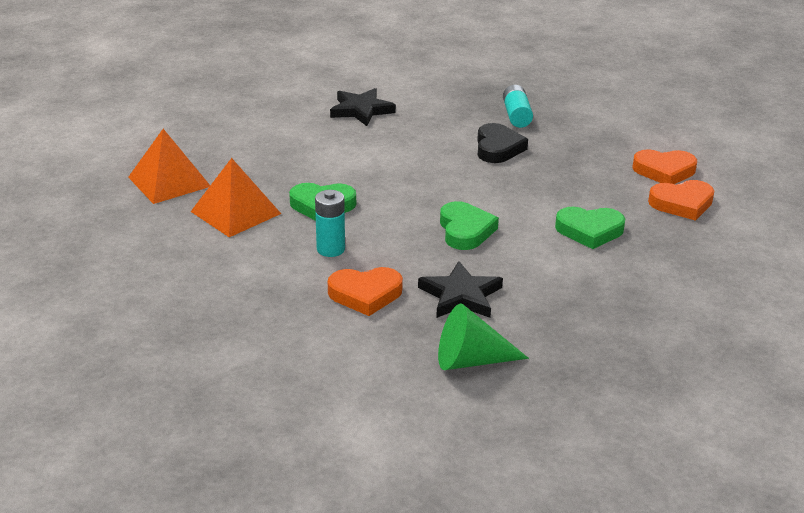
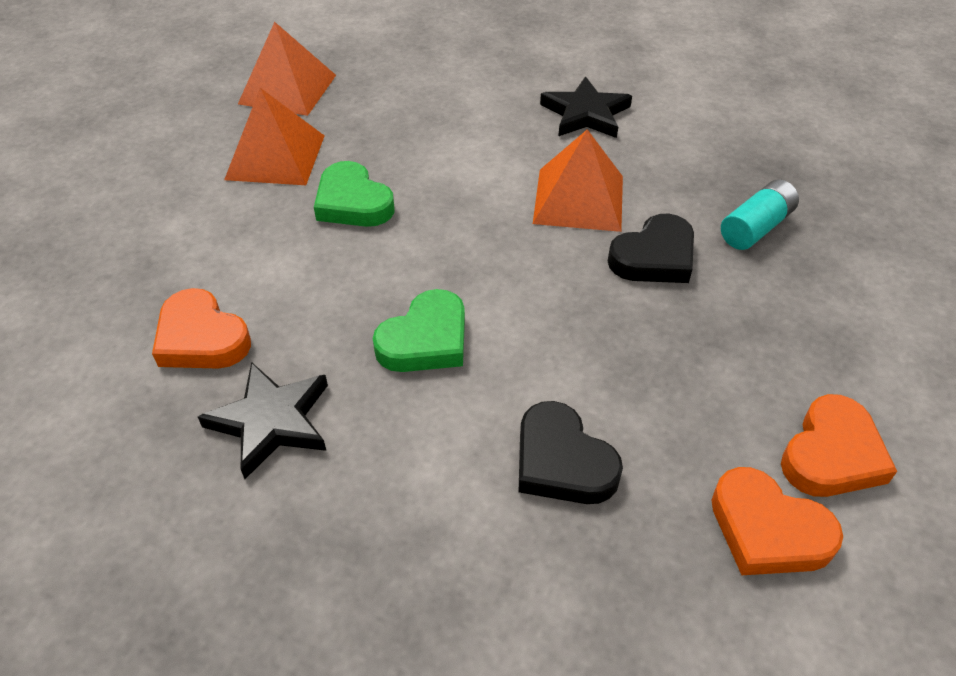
camera: 50 degrees right, 15 degrees up
turquoise battery [315,190,345,257] -> none
green cone [438,304,529,370] -> none
green heart [555,207,625,249] -> black heart [519,401,623,504]
orange heart [632,149,697,184] -> orange heart turned 105 degrees counterclockwise [781,394,897,497]
none -> orange pyramid [533,129,623,232]

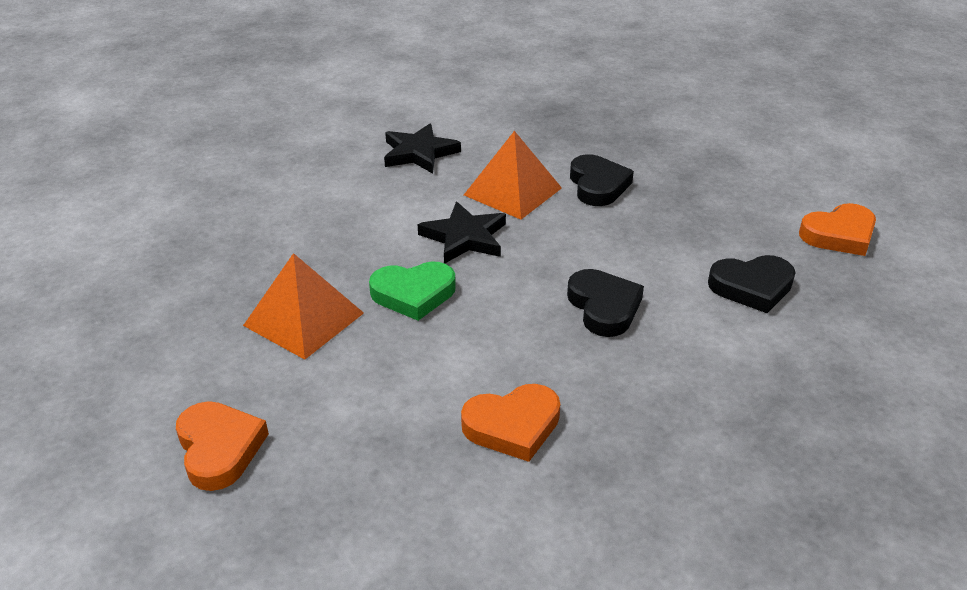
camera: 60 degrees left, 10 degrees down
black star [198,362,328,479] -> black star moved to [418,202,506,264]
orange pyramid [238,22,336,116] -> none
green heart [373,289,465,372] -> black heart [567,269,644,337]
turquoise battery [721,180,799,250] -> none
orange heart [781,394,897,497] -> orange heart moved to [176,401,269,491]

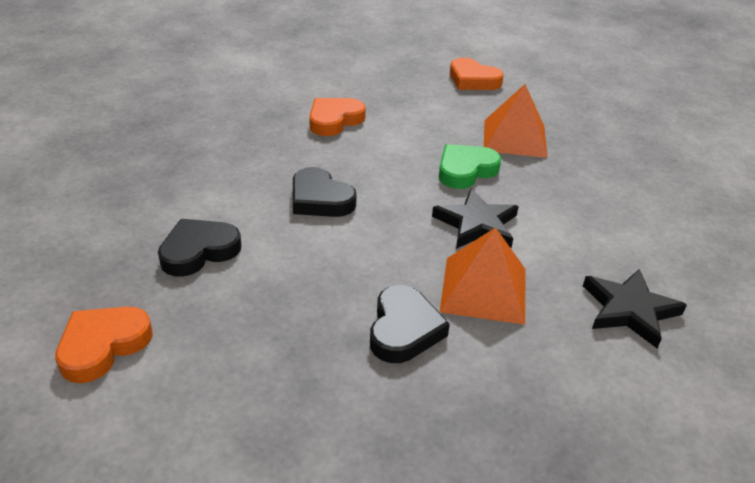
camera: 150 degrees right, 0 degrees up
black heart [570,154,634,206] -> black heart turned 135 degrees counterclockwise [370,285,450,363]

